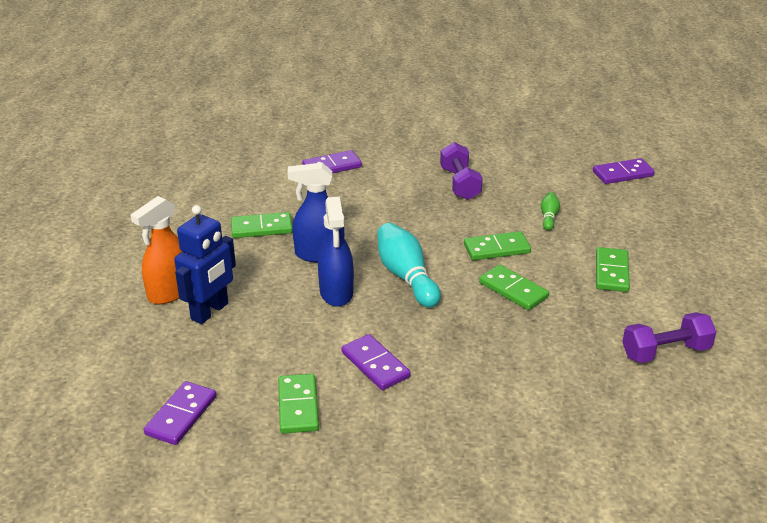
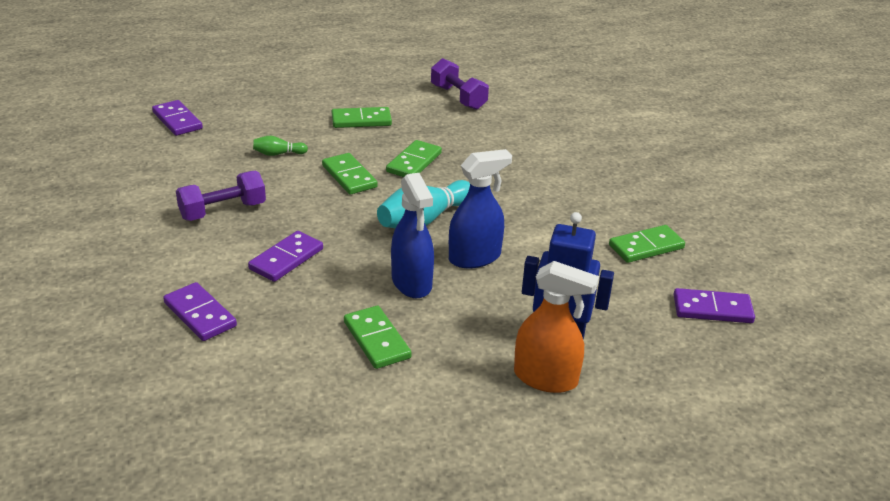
camera: 110 degrees left, 0 degrees up
purple domino [342,334,411,390] -> purple domino moved to [248,231,323,282]

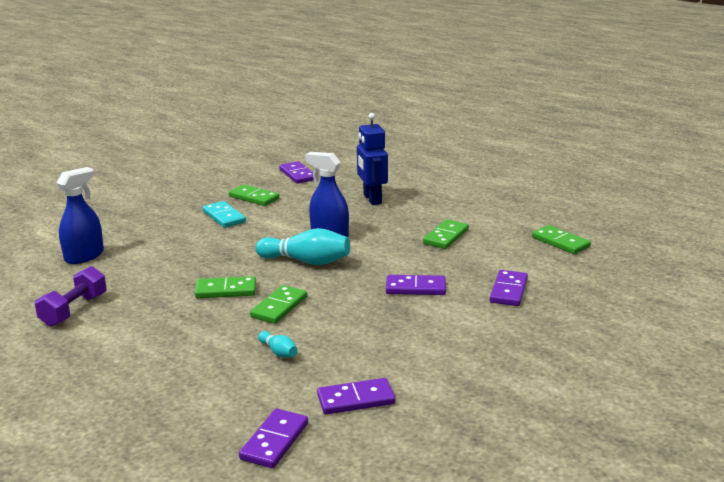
camera: 120 degrees left, 10 degrees down
purple dumbbell [176,171,266,221] -> none
green bowling pin [253,136,308,156] -> turquoise bowling pin [258,331,298,358]
green domino [332,107,392,128] -> green domino moved to [532,225,591,254]
blue spray bottle [391,173,434,298] -> blue spray bottle moved to [56,167,104,264]
orange spray bottle [514,261,599,393] -> none
none -> turquoise domino [203,201,246,228]
none -> purple domino [317,378,395,415]

